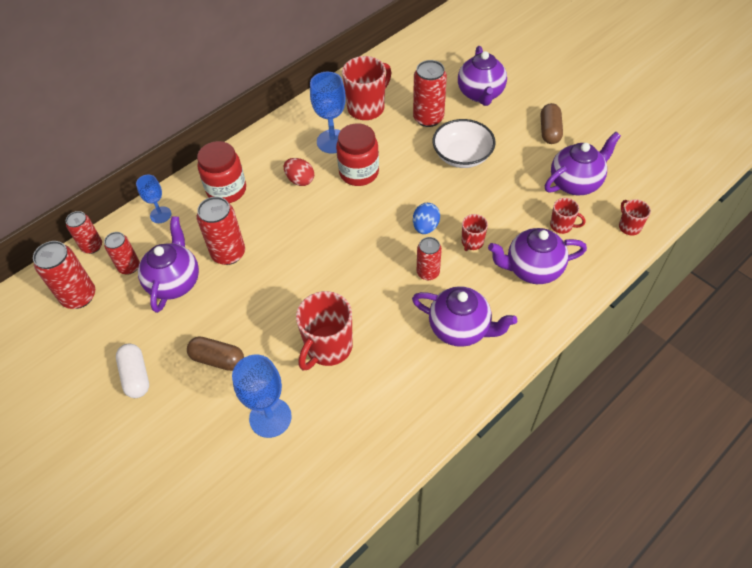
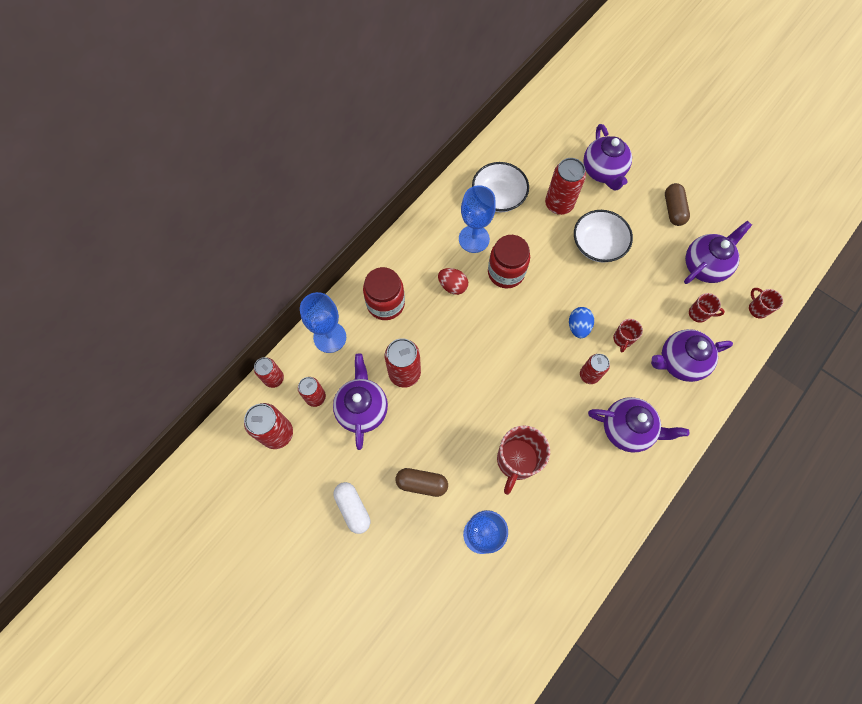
camera: 10 degrees left, 15 degrees up
blue goblet [136,175,171,223] -> blue goblet [300,292,346,353], size x1.64
red mug [342,56,392,120] -> white bowl [472,162,529,212]

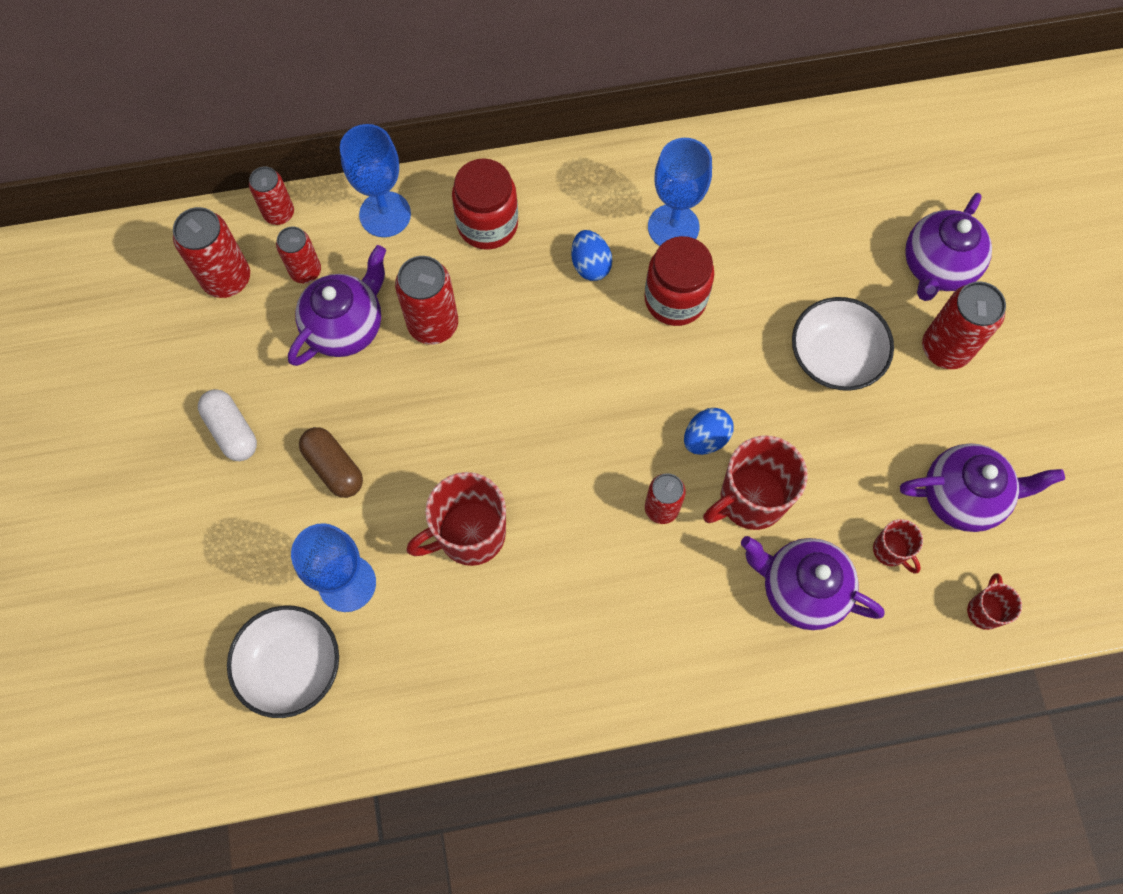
camera: 40 degrees right, 0 degrees up
white capsule [334,482,370,534] -> white capsule turned 45 degrees counterclockwise [198,389,257,461]
red egg [438,268,468,295] -> blue egg [571,230,613,281]
white bowl [472,162,529,212] -> white bowl moved to [227,605,339,718]
red can [545,158,586,215] -> red can moved to [922,281,1006,369]
purple teapot [588,397,689,453] -> none
red mug [613,319,643,352] -> red mug [703,436,808,530], size x1.92
brown capsule [665,183,690,226] -> none

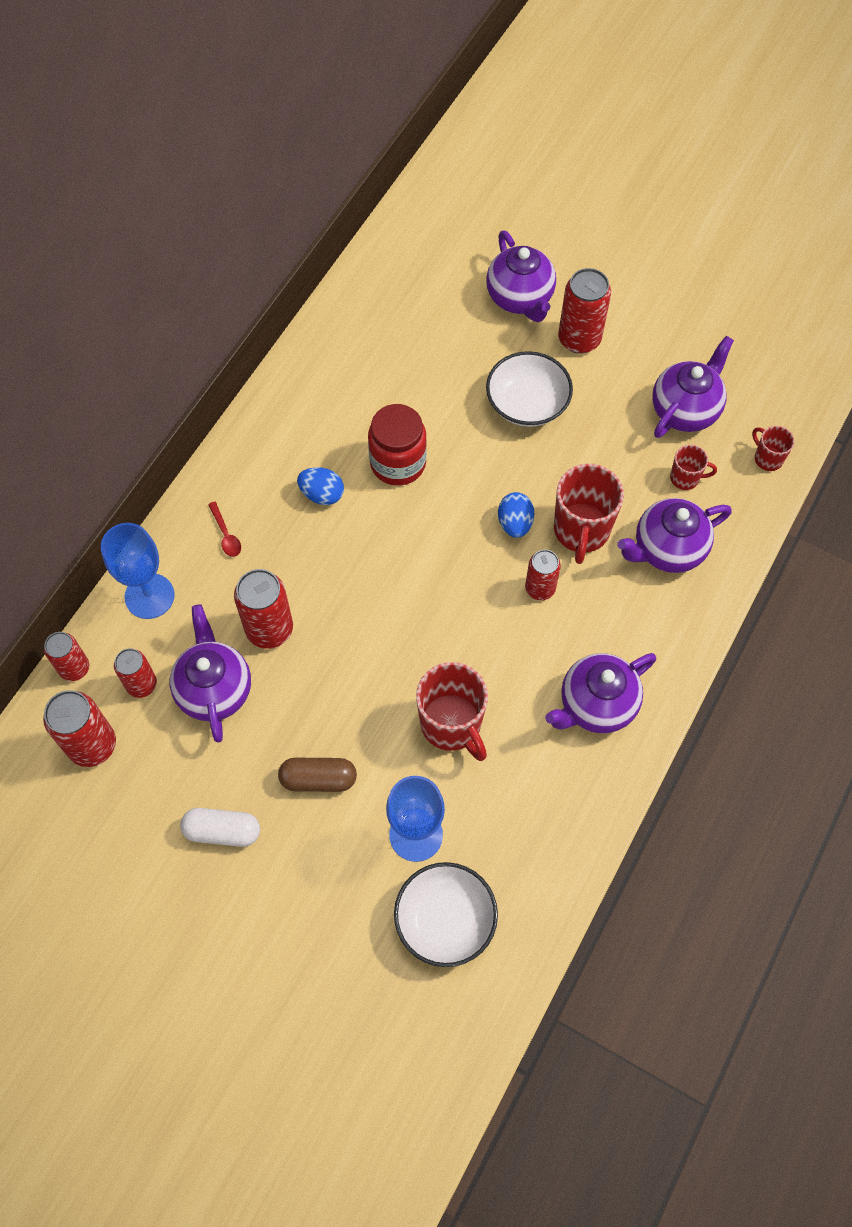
camera: 50 degrees left, 5 degrees down
red mug [406,472,506,566] -> red mug turned 45 degrees counterclockwise [416,662,488,761]
red jar [452,158,518,250] -> red spoon [208,502,241,557]
blue goblet [648,138,712,246] -> none
none -> purple teapot [545,653,656,733]

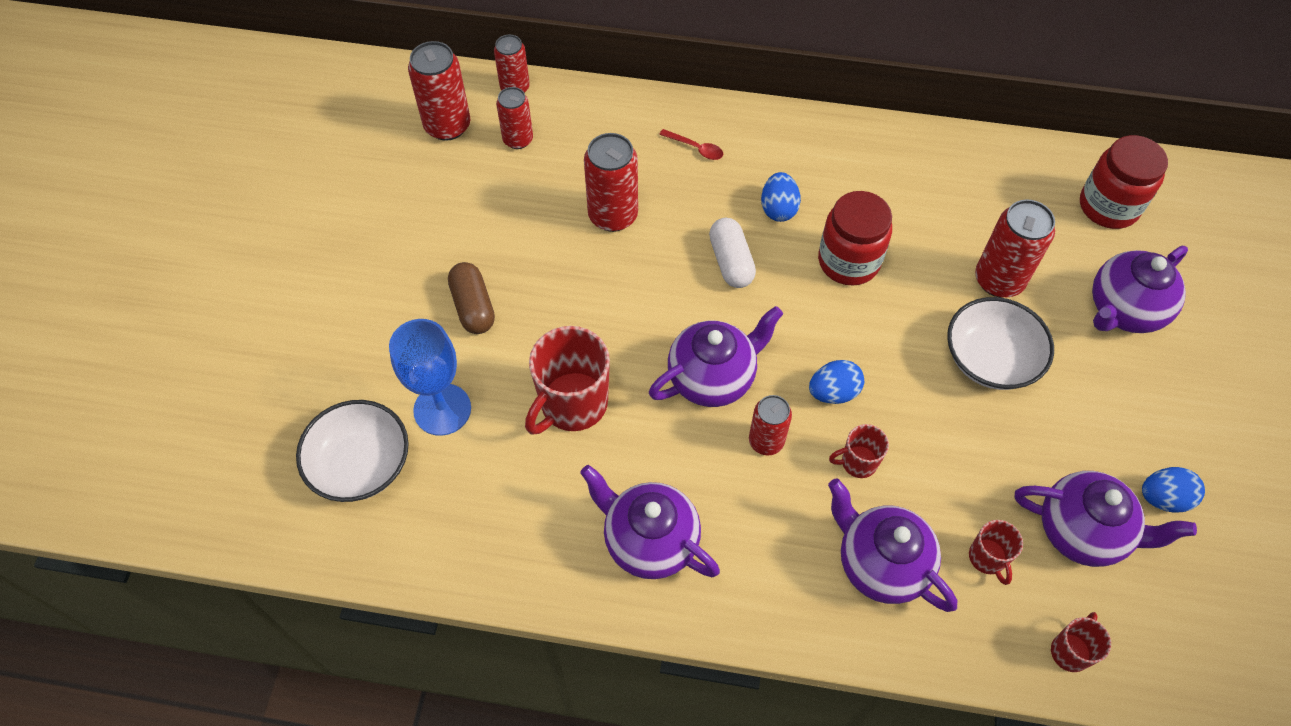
camera: 70 degrees right, 5 degrees down
blue goblet [101,523,175,619] -> none
purple teapot [170,604,251,743] -> purple teapot moved to [649,306,783,407]
white capsule [180,808,260,847] -> white capsule moved to [709,218,756,288]
red spoon [208,502,241,557] -> red spoon turned 105 degrees counterclockwise [659,129,723,160]
red mug [554,464,624,564] -> red mug [829,424,889,478], size x0.52
red can [558,268,611,353] -> red can moved to [975,200,1055,298]
none -> red jar [1080,135,1168,229]
none -> blue egg [1142,467,1205,513]

